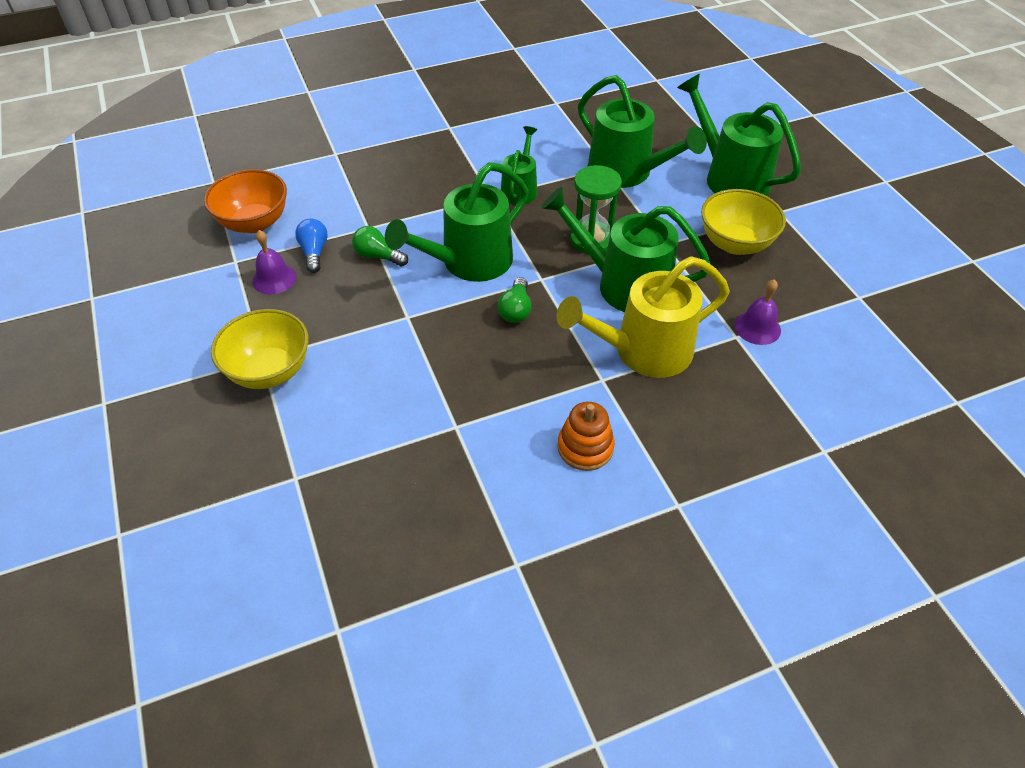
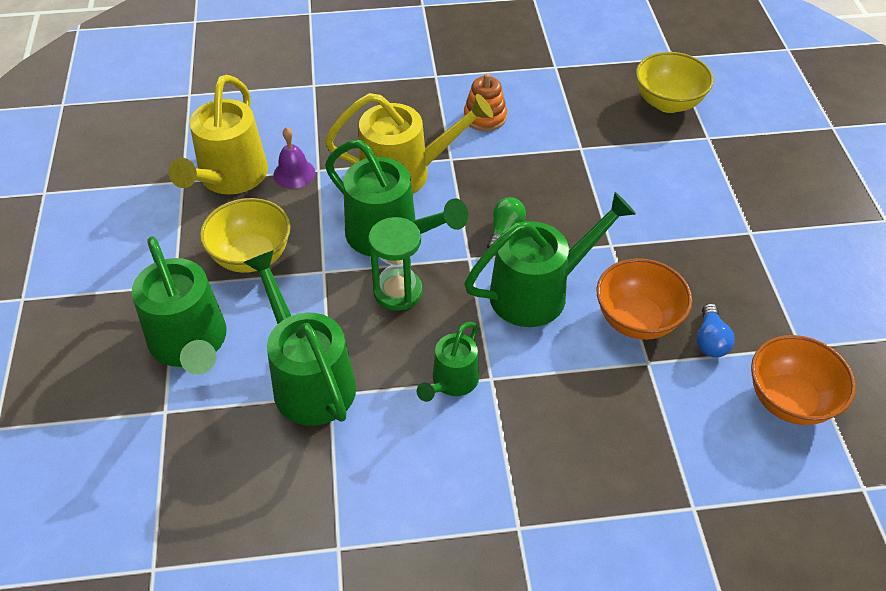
camera: 165 degrees left, 0 degrees up
yellow bowl [211,309,308,389] -> yellow bowl moved to [636,52,714,113]
purple bell [252,230,296,294] -> none
green light bulb [352,226,408,267] -> orange bowl [597,258,692,340]
none -> yellow watering can [168,75,268,195]

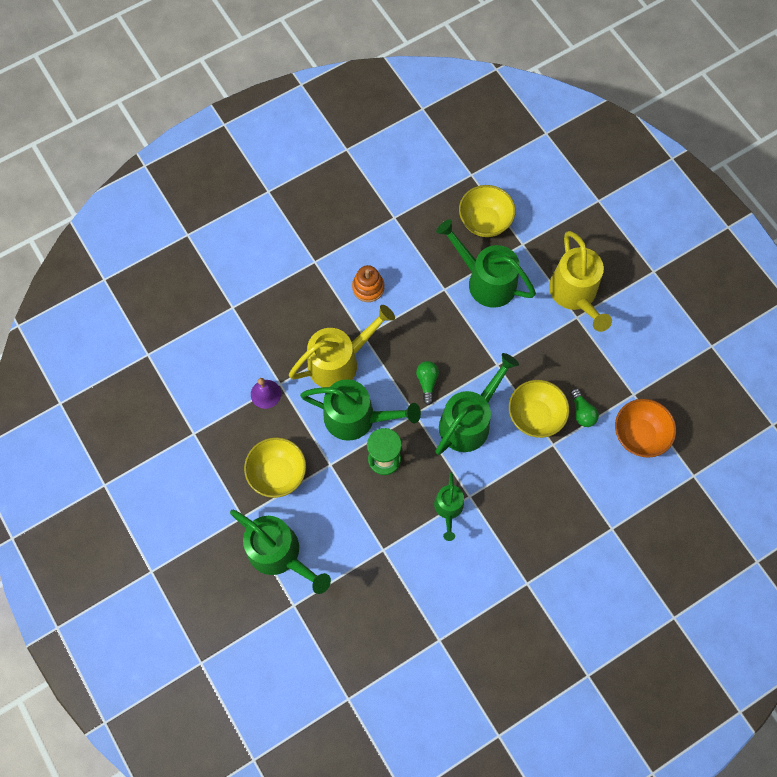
camera: 25 degrees left, 20 degrees up
yellow watering can [168,75,268,195] -> yellow watering can moved to [549,231,612,332]
green watering can [243,250,356,426] -> green watering can moved to [436,219,536,308]
orange bowl [597,258,692,340] -> yellow bowl [509,380,569,438]
blue light bulb [697,303,735,357] -> green light bulb [570,388,599,427]

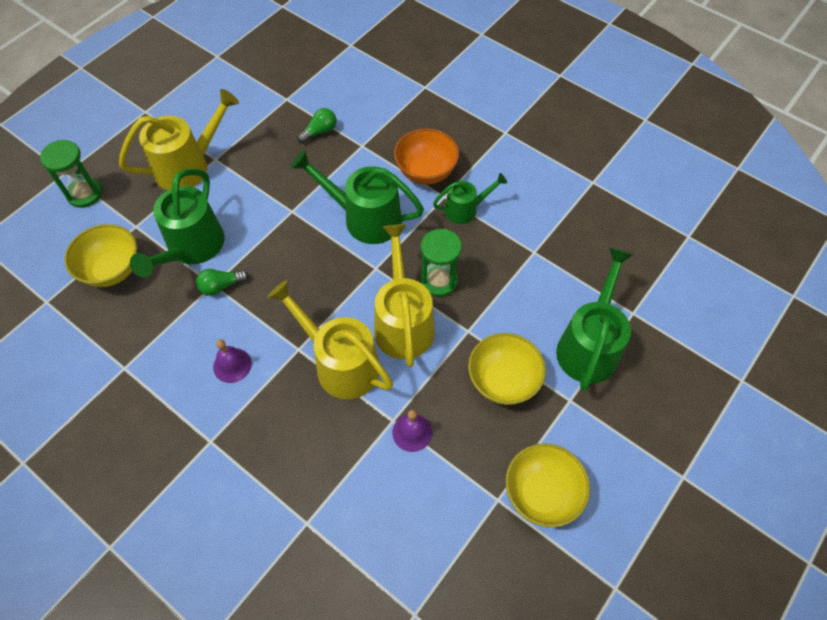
camera: 110 degrees left, 10 degrees down
green watering can [300,379,421,441] -> yellow watering can [374,224,435,367]
orange stacking toy [352,265,384,302] -> purple bell [213,339,252,383]
green light bulb [416,361,439,405] -> green light bulb moved to [196,269,249,296]
yellow bowl [509,380,569,438] -> yellow bowl moved to [506,443,590,527]
orange bowl [615,399,676,458] -> orange bowl moved to [394,128,459,185]
none -> green hourglass [40,140,103,208]

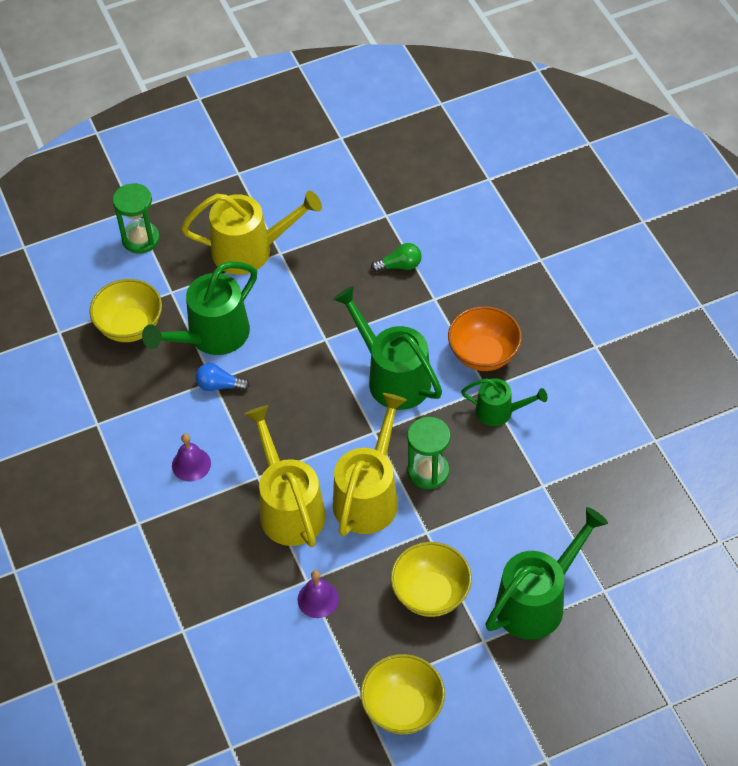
camera: 30 degrees right, 5 degrees down
green light bulb [196,269,249,296] -> blue light bulb [196,363,250,391]

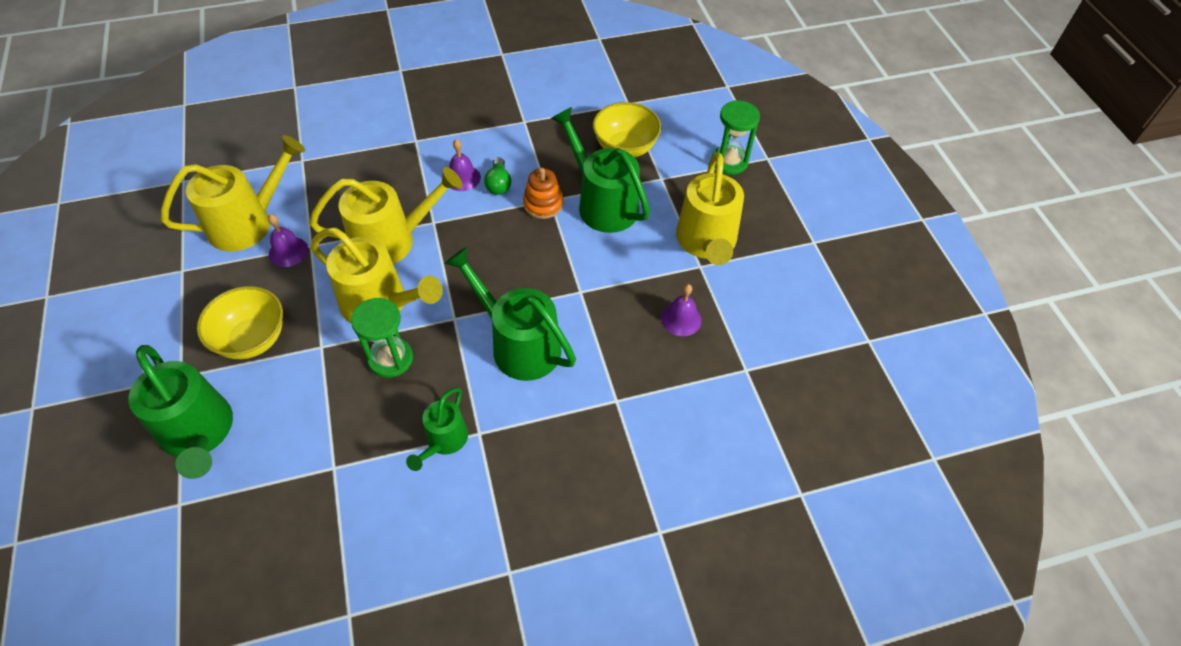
camera: 95 degrees right, 0 degrees up
blue light bulb [196,363,250,391] -> orange stacking toy [523,168,563,219]
green watering can [333,286,442,410] -> green watering can turned 105 degrees counterclockwise [445,247,576,381]
yellow bowl [360,654,445,734] -> none
green light bulb [371,243,422,272] -> green light bulb moved to [484,157,511,195]
orange bowl [448,306,522,371] -> none
none -> yellow watering can [161,135,305,251]
none -> purple bell [661,284,702,336]

